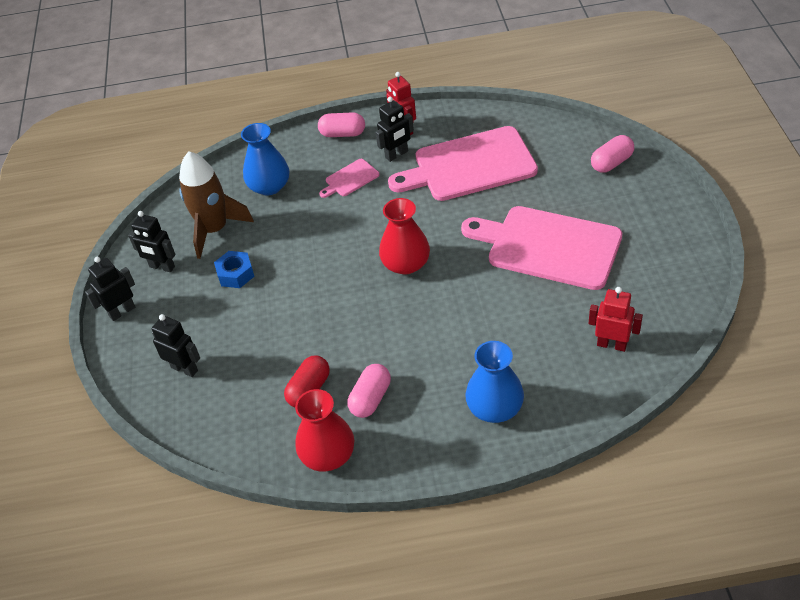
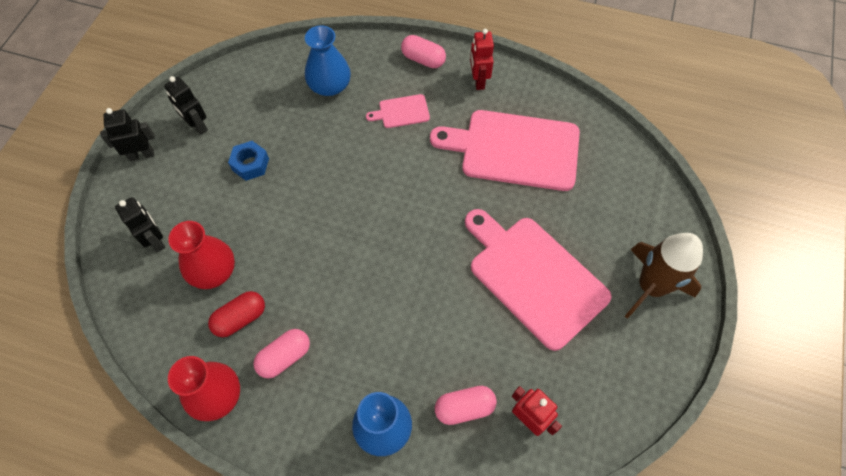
camera: 20 degrees right, 15 degrees up
brown rocket [179,151,254,259] -> brown rocket moved to [625,233,703,319]
black robot [376,97,414,162] -> none
red vase [379,198,430,275] -> red vase moved to [168,221,235,289]
pink capsule [591,135,634,173] -> pink capsule moved to [435,386,497,425]

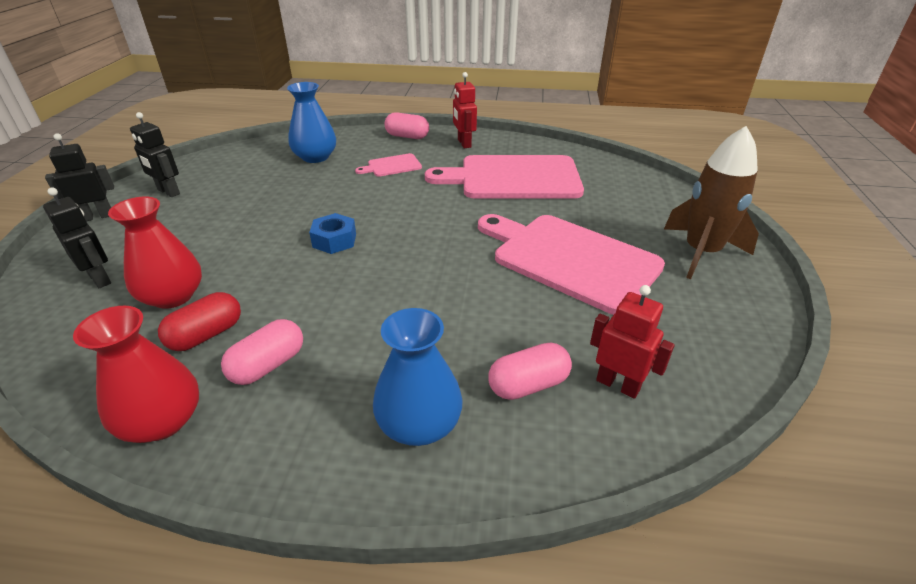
camera: 10 degrees left, 25 degrees down
blue nut [228,141,269,181] -> blue nut moved to [309,213,356,254]

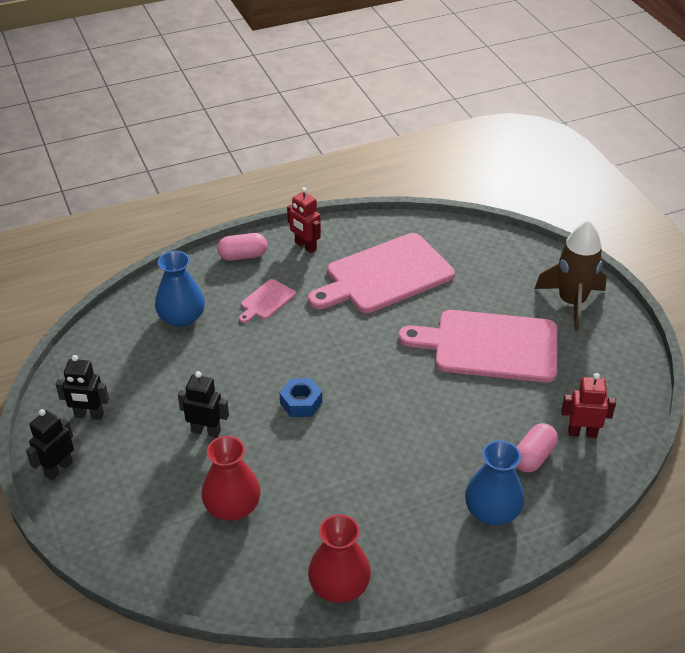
camera: 30 degrees left, 5 degrees up
black robot [43,188,111,288] -> black robot moved to [178,371,229,438]
red capsule [158,292,241,351] -> none
pink capsule [221,319,303,385] -> none

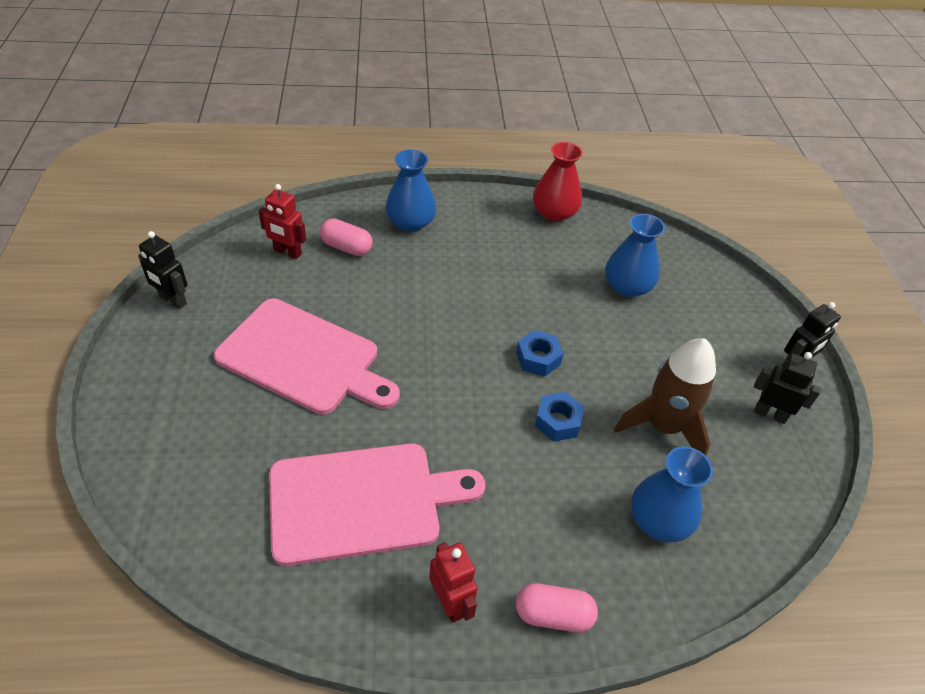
camera: 165 degrees left, 5 degrees up
black robot [178,371,229,438] -> black robot moved to [138,231,187,309]
red vase [201,436,260,521] -> blue vase [605,214,665,297]
pink cutting board [239,279,296,323] -> none
pink capsule [516,423,558,473] -> pink capsule turned 60 degrees clockwise [320,218,373,256]
brown rocket [535,220,607,331] -> brown rocket moved to [614,338,716,456]
none -> blue nut [535,392,584,442]

